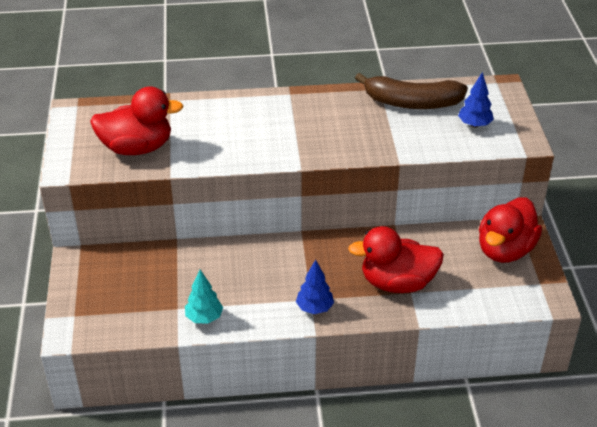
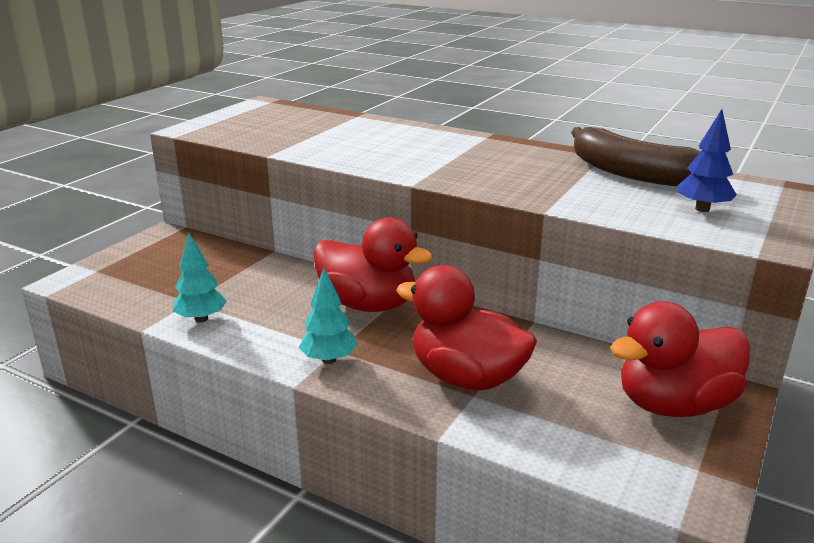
camera: 35 degrees right, 15 degrees down
red duck [90,86,183,155] -> red duck moved to [313,217,433,312]
blue tree [296,260,334,314] -> turquoise tree [299,268,357,364]

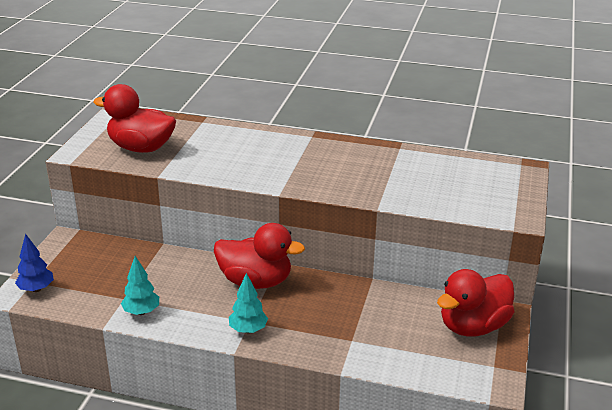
camera: 15 degrees left, 5 degrees up
red duck [396,265,537,390] -> red duck moved to [94,84,176,153]
brown banana [571,127,701,186] -> none
blue tree [677,109,737,212] -> blue tree moved to [15,234,54,292]

